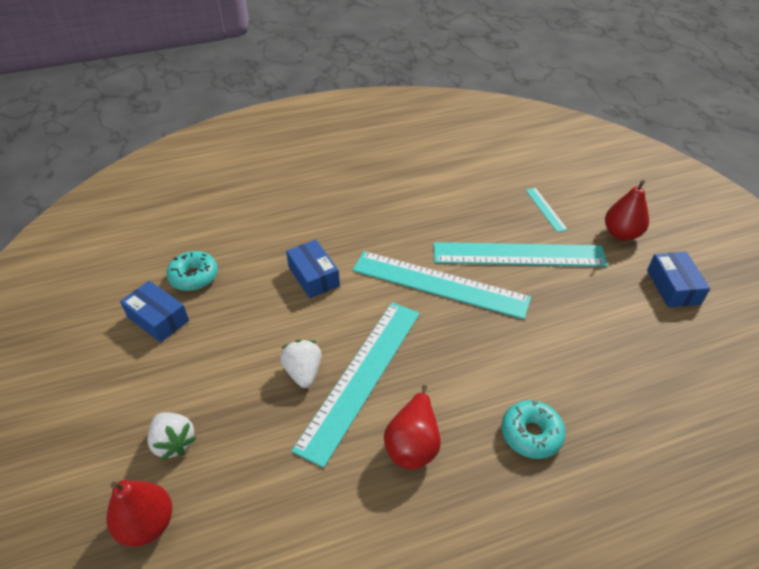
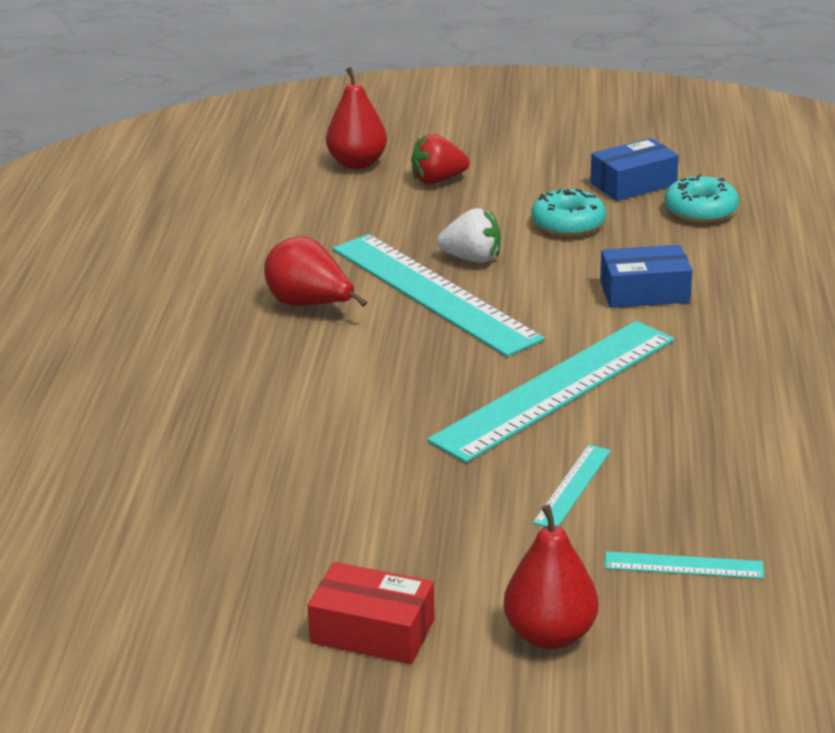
camera: 115 degrees right, 15 degrees down
white strawberry [147,412,197,460] -> red strawberry [411,134,470,184]
turquoise ruler [434,242,608,267] -> turquoise ruler [533,445,611,527], size x0.44
turquoise donut [501,400,566,459] -> turquoise donut moved to [531,189,606,237]
blue box [647,252,710,307] -> red box [308,562,435,664]

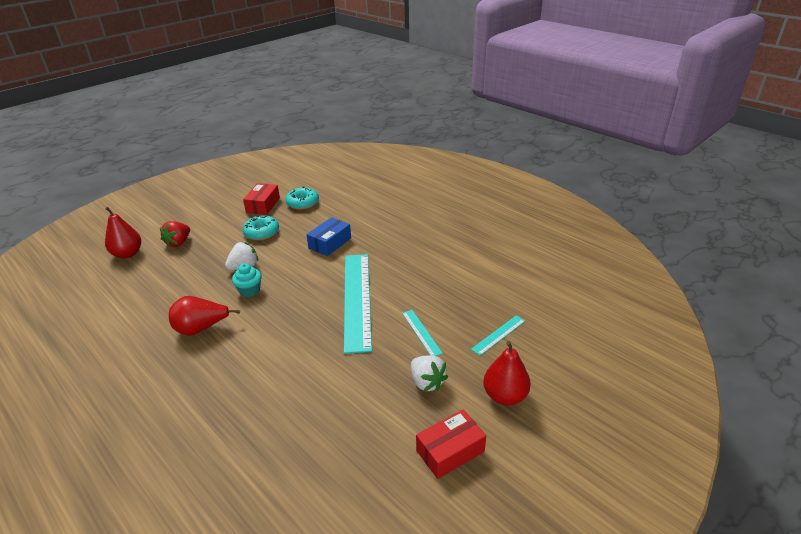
camera: 50 degrees left, 5 degrees up
turquoise ruler [333,234,545,357] -> turquoise cupcake [232,263,262,297]
blue box [590,138,679,201] -> red box [243,183,280,215]
none -> white strawberry [411,356,448,391]

